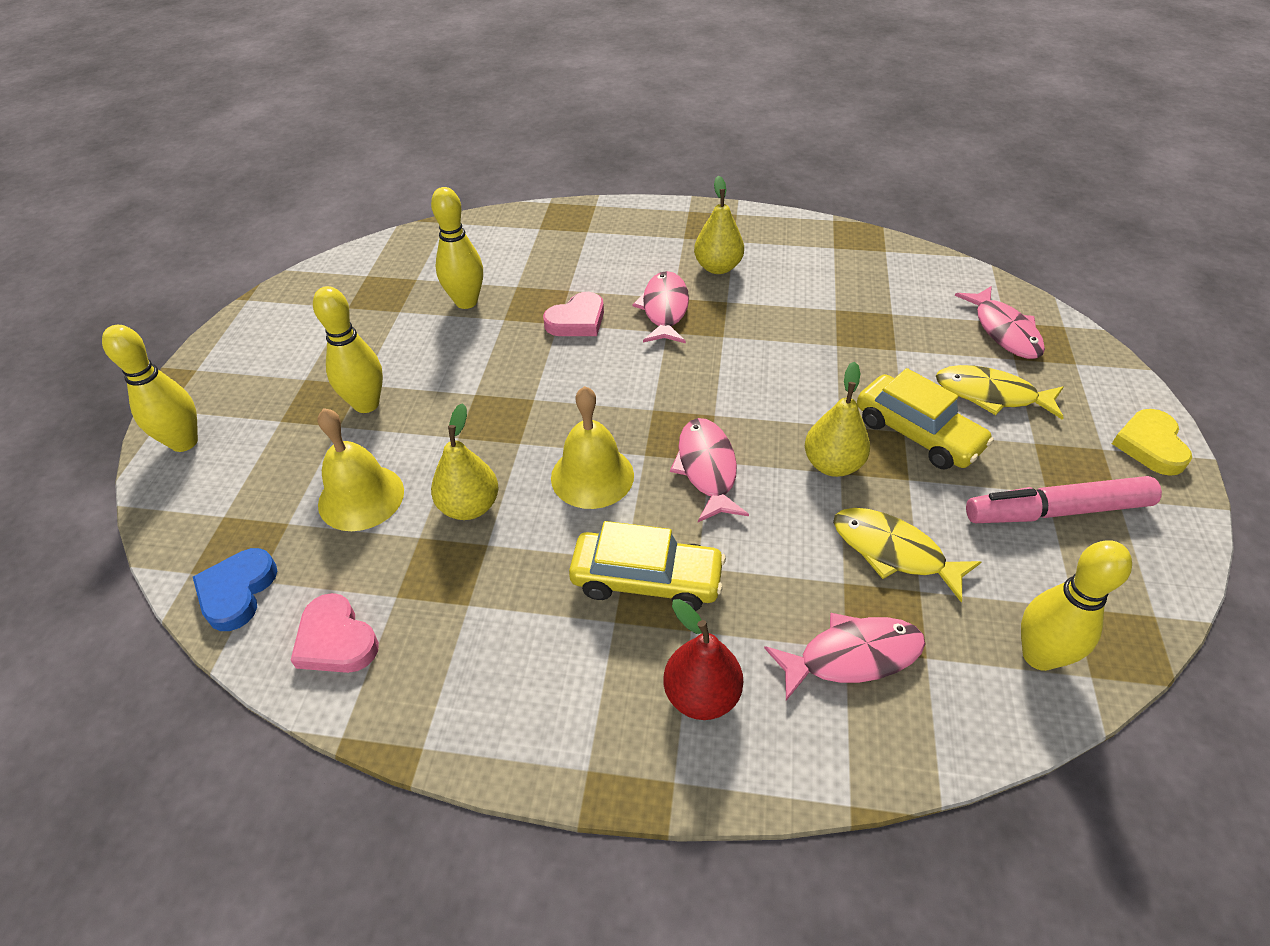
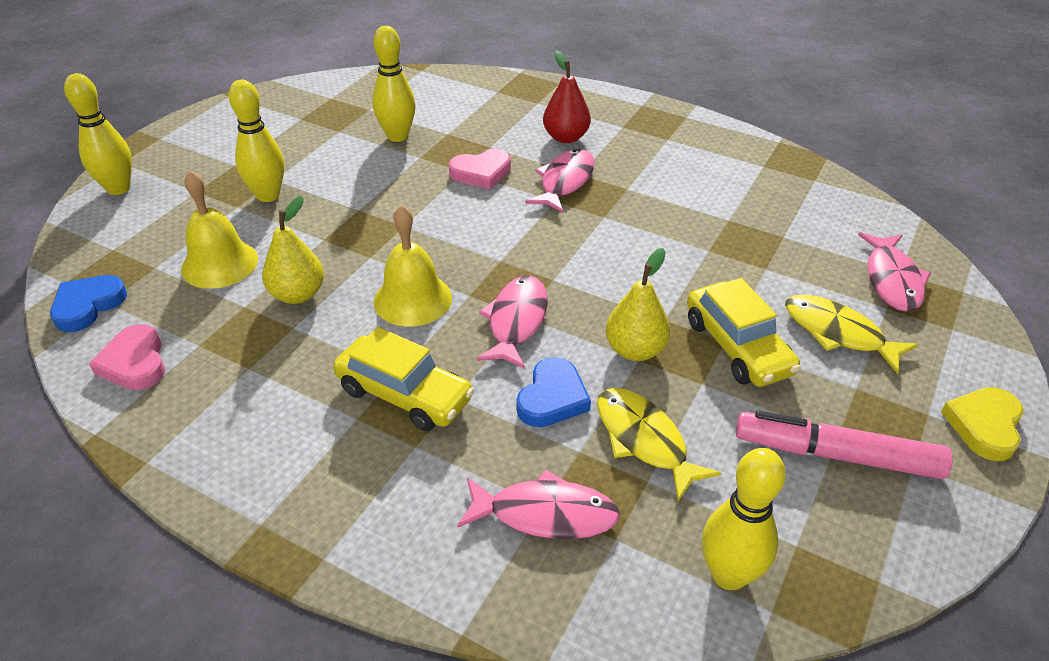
camera: 20 degrees right, 5 degrees down
red pear [663,599,743,720] -> red pear moved to [543,51,591,143]
yellow pear [694,176,744,274] -> none
none -> blue heart [516,357,591,427]

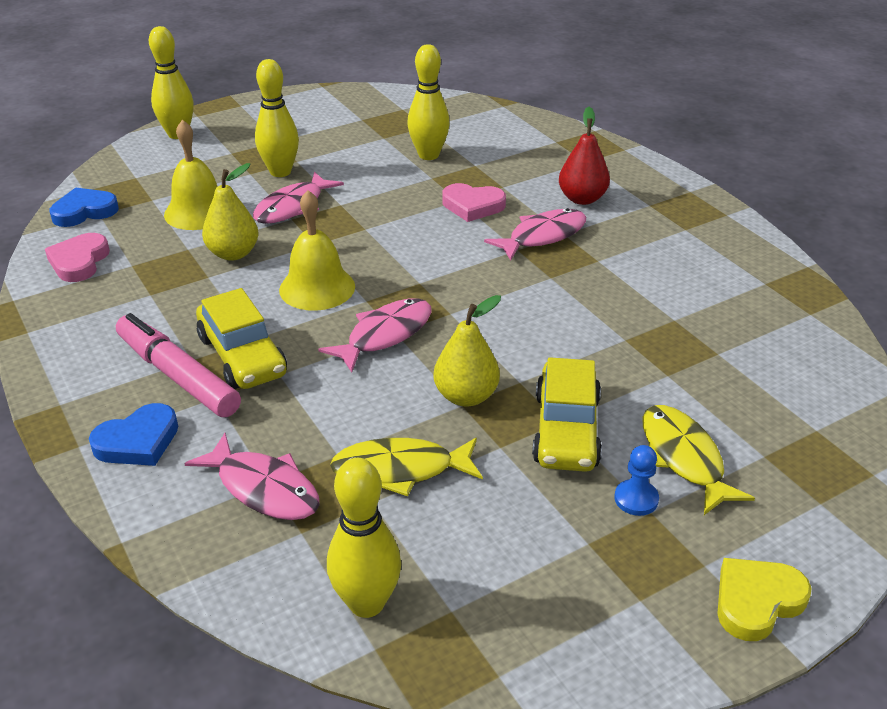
camera: 30 degrees right, 5 degrees down
blue heart [516,357,591,427] -> blue heart moved to [89,403,178,466]
yellow fish [597,388,721,501] -> yellow fish turned 90 degrees counterclockwise [330,438,483,496]
pink marker [736,410,953,479] -> pink marker moved to [116,313,241,417]
pink fish [858,232,931,312] -> pink fish moved to [253,172,344,224]
none -> blue pawn [615,445,659,516]

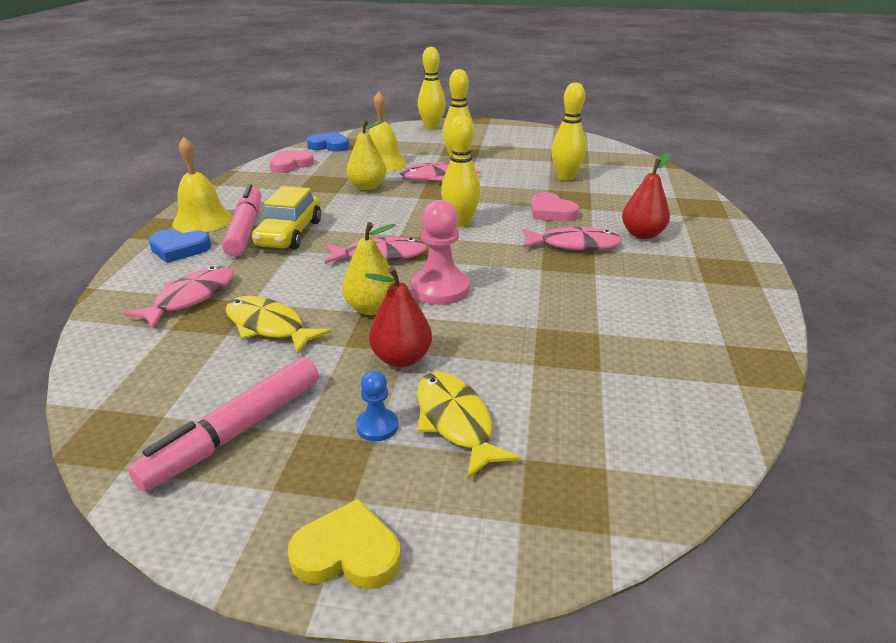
camera: 40 degrees right, 5 degrees down
pink fish [184,433,320,520] -> pink fish turned 135 degrees counterclockwise [123,266,233,329]
yellow bell [279,190,355,311] -> yellow bell moved to [173,136,233,232]
yellow bowling pin [327,458,401,618] -> yellow bowling pin moved to [441,116,481,227]
yellow car [532,357,602,472] -> red pear [365,267,432,367]
yellow fish [642,405,755,515] -> yellow fish turned 45 degrees counterclockwise [417,372,521,479]
none -> pink marker [128,357,319,492]
none -> pink pawn [411,200,469,305]

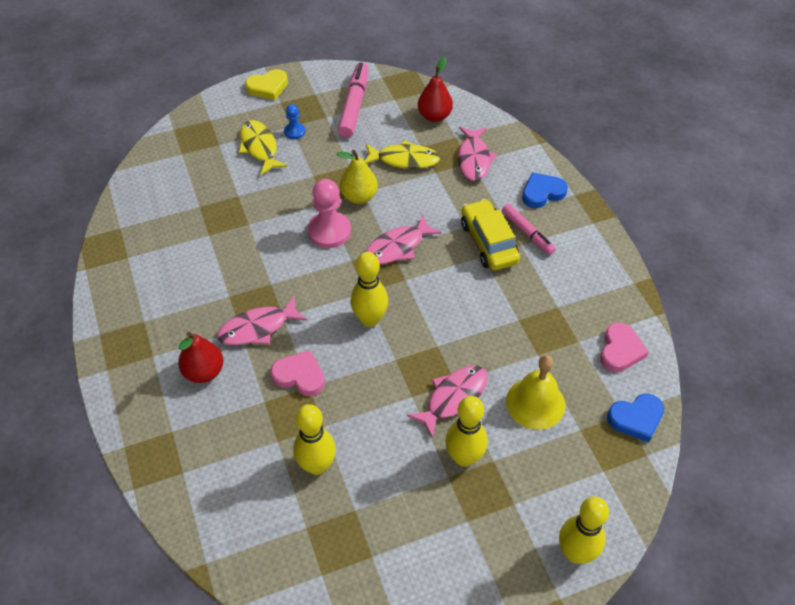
camera: 150 degrees right, 20 degrees up
yellow bell [173,136,233,232] -> none
pink marker [222,184,261,257] -> pink marker [502,204,555,255], size x0.64
yellow pear [347,120,386,190] -> none
red pear [365,267,432,367] -> red pear moved to [418,57,453,122]
yellow fish [417,372,521,479] -> yellow fish turned 150 degrees counterclockwise [239,120,288,176]

